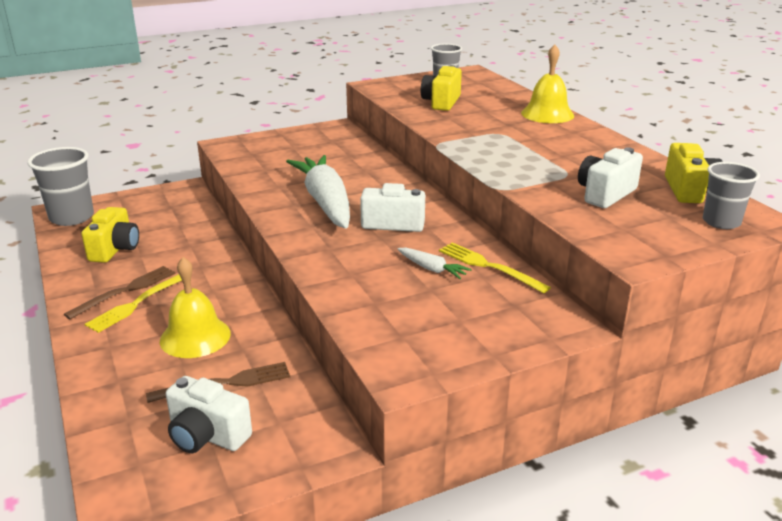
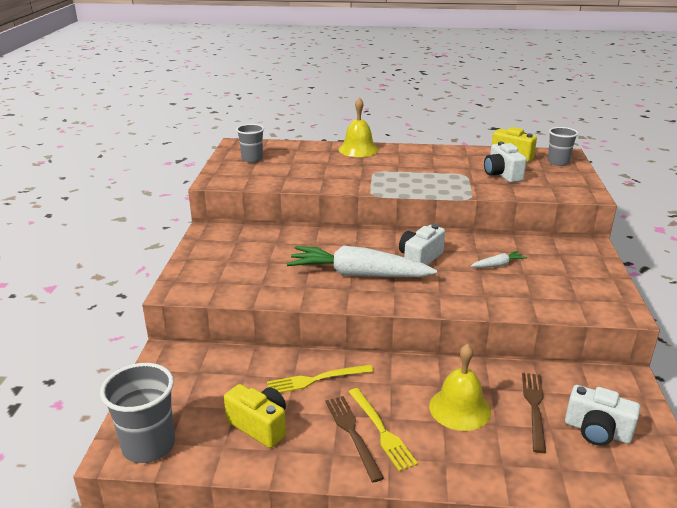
camera: 60 degrees left, 0 degrees up
white camera [166,376,252,453] -> white camera turned 60 degrees clockwise [565,385,640,446]
yellow camera [421,65,462,111] -> none
yellow fork [439,242,551,293] -> yellow fork moved to [267,365,373,393]

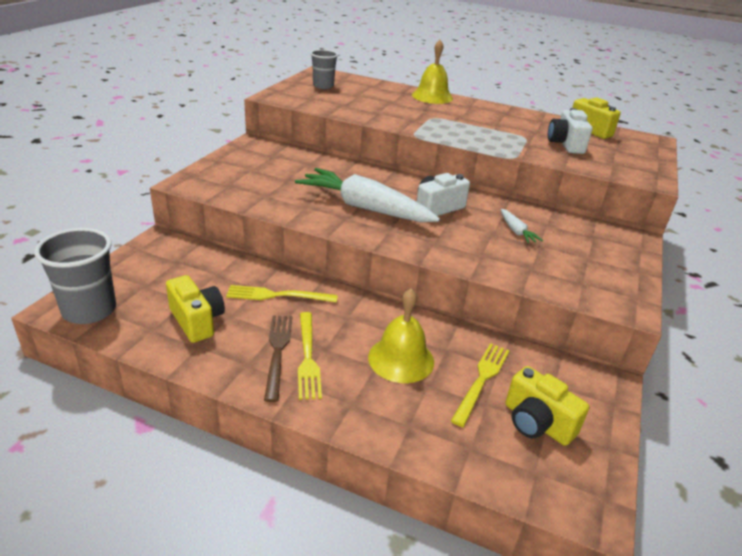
camera: 15 degrees right, 5 degrees up
white carrot [471,251,527,268] -> white carrot turned 75 degrees clockwise [501,209,543,244]
brown fork [522,373,546,453] -> yellow fork [451,343,509,427]
grey cup [547,127,578,166] -> none
white camera [565,385,640,446] -> yellow camera [505,366,589,446]

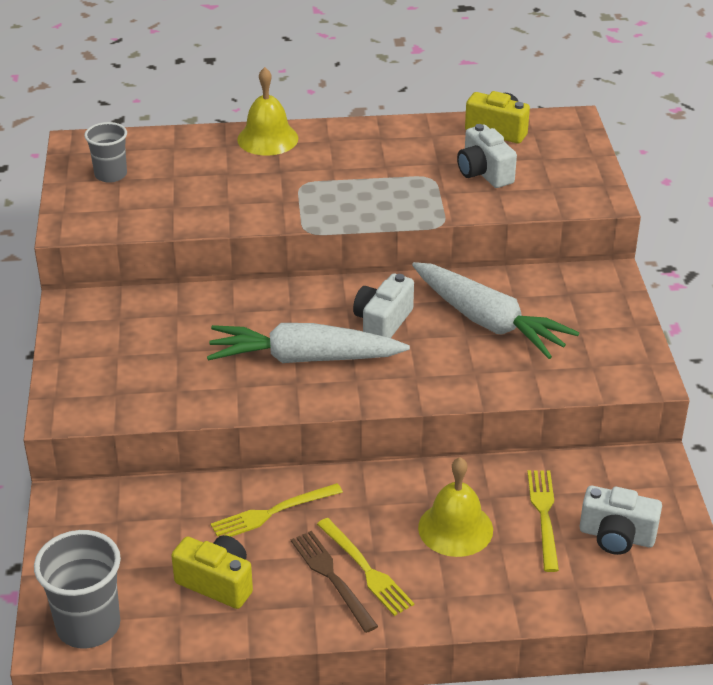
camera: 25 degrees left, 5 degrees up
white carrot [501,209,543,244] -> white carrot [412,262,579,359], size x2.36
yellow camera [505,366,589,446] -> white camera [580,486,662,555]

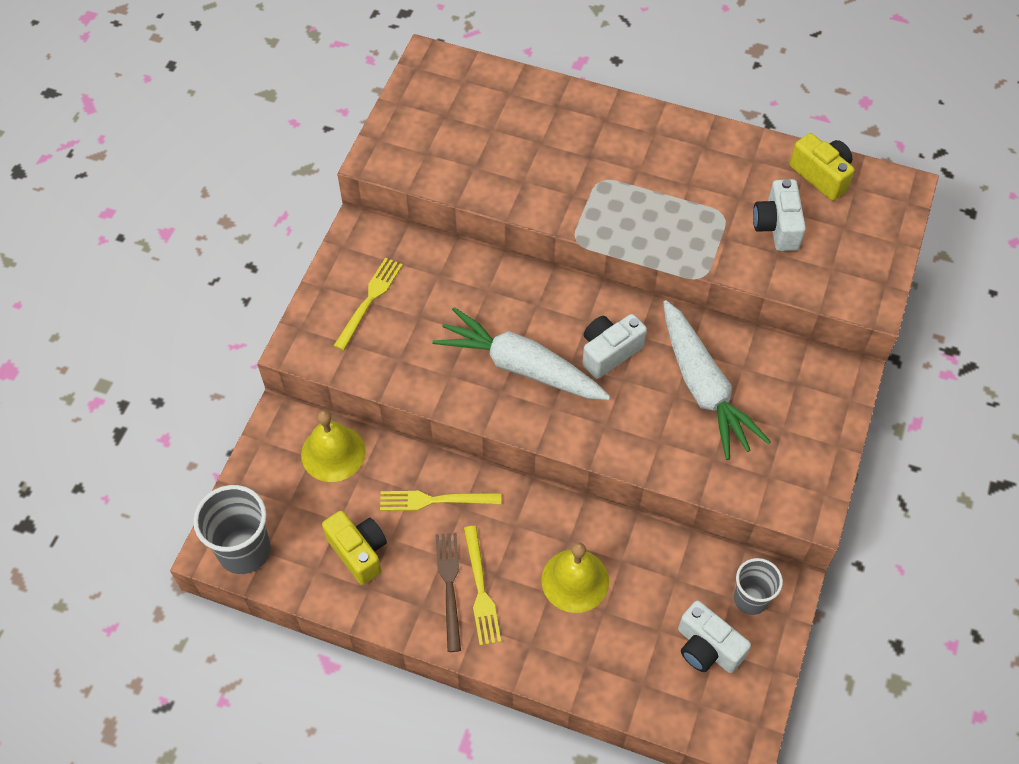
camera: 25 degrees right, 20 degrees up
grey cup [84,122,127,183] -> grey cup moved to [734,558,783,615]
yellow bell [237,67,298,156] -> yellow bell moved to [301,410,366,482]
yellow fork [527,470,559,572] -> yellow fork moved to [333,257,403,350]

